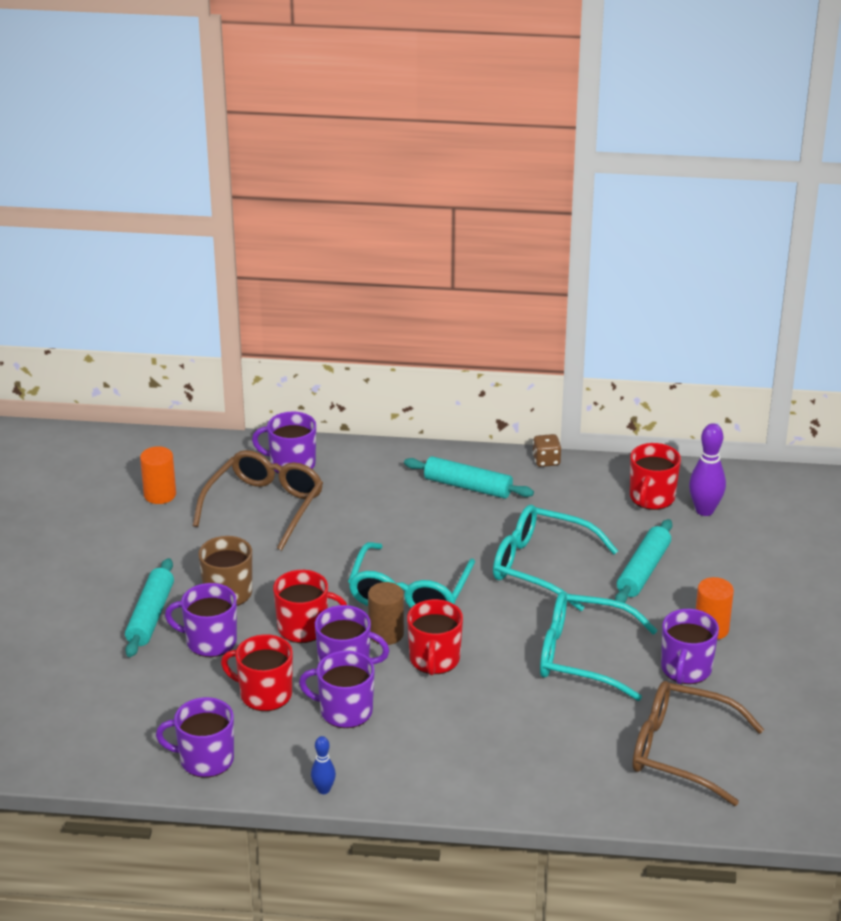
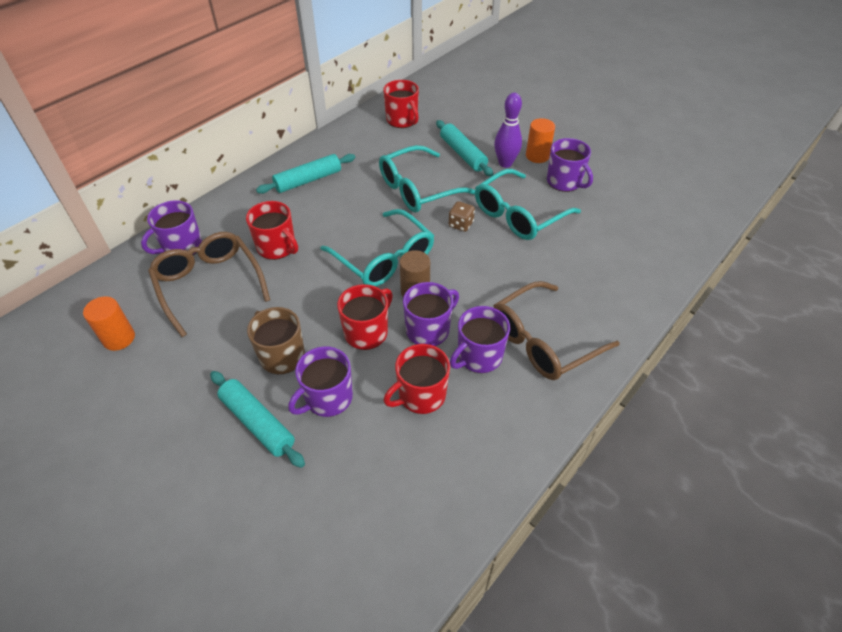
camera: 55 degrees left, 15 degrees up
purple mug [156,697,234,778] -> none
blue bowling pin [311,736,336,794] -> none
red mug [407,599,463,675] -> red mug moved to [246,201,298,260]
brown dice [533,434,562,467] -> brown dice moved to [449,201,475,232]
brown glasses [633,681,764,806] -> brown glasses moved to [493,281,620,380]
purple bowling pin [689,423,726,516] -> purple bowling pin moved to [494,93,522,168]

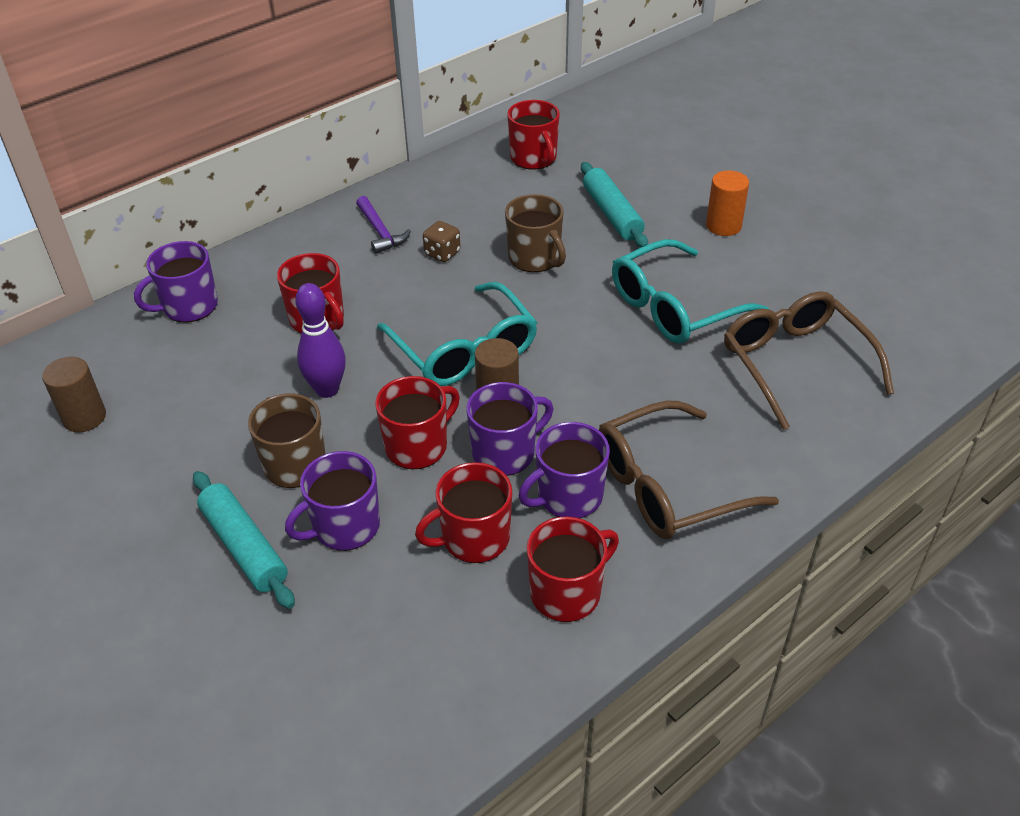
camera: 10 degrees right, 5 degrees down
orange cylinder [83,296,135,351] -> brown cylinder [42,357,106,432]
brown glasses [148,232,270,337] -> brown glasses moved to [724,291,894,430]
turquoise rolling pin [256,154,355,194] -> purple hammer [356,196,411,254]
turquoise glasses [379,145,475,212] -> brown mug [505,194,566,272]
brown dice [449,201,475,232] -> brown dice moved to [423,221,461,262]
purple bowling pin [494,93,522,168] -> purple bowling pin moved to [295,283,346,398]
purple mug [547,138,593,192] -> none
none -> red mug [527,516,619,622]

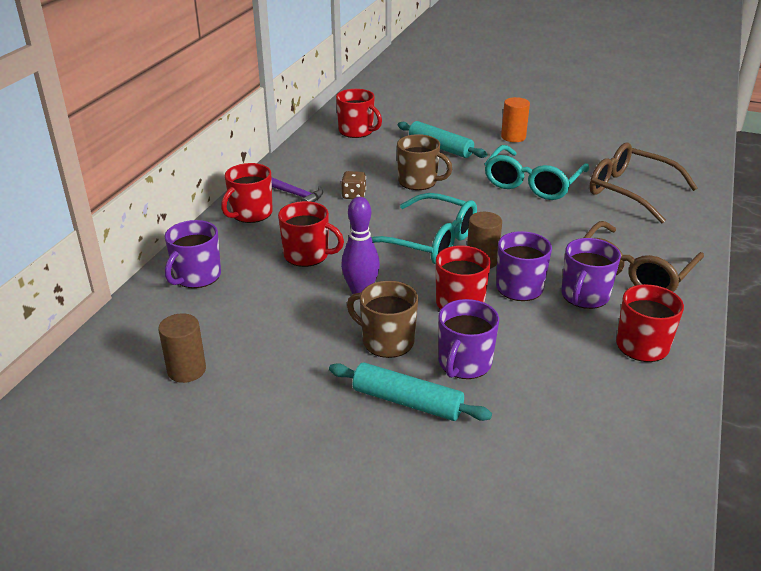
camera: 30 degrees left, 10 degrees down
red mug [415,462,512,563] -> red mug moved to [221,163,273,223]

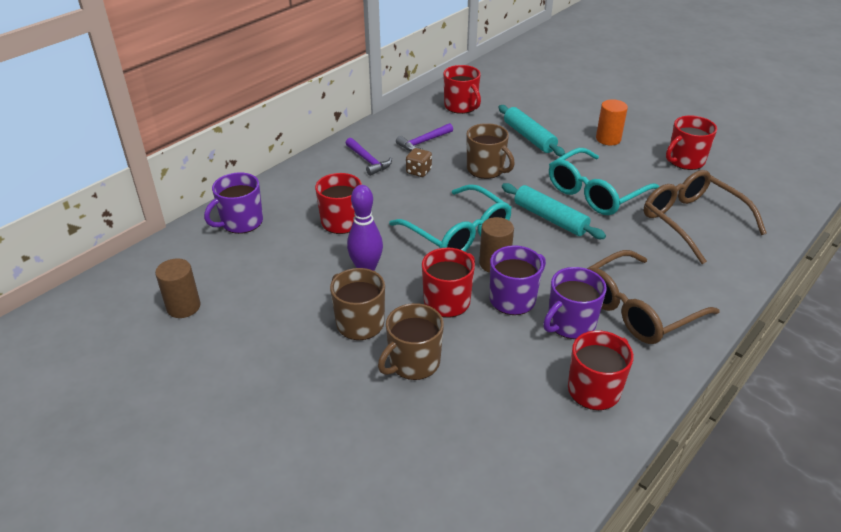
camera: 20 degrees right, 5 degrees up
red mug [221,163,273,223] -> red mug moved to [666,116,717,170]
turquoise rolling pin [329,363,492,421] -> turquoise rolling pin moved to [502,183,606,239]
purple mug [438,299,499,379] -> brown mug [378,303,444,380]
none -> purple hammer [396,123,453,151]

